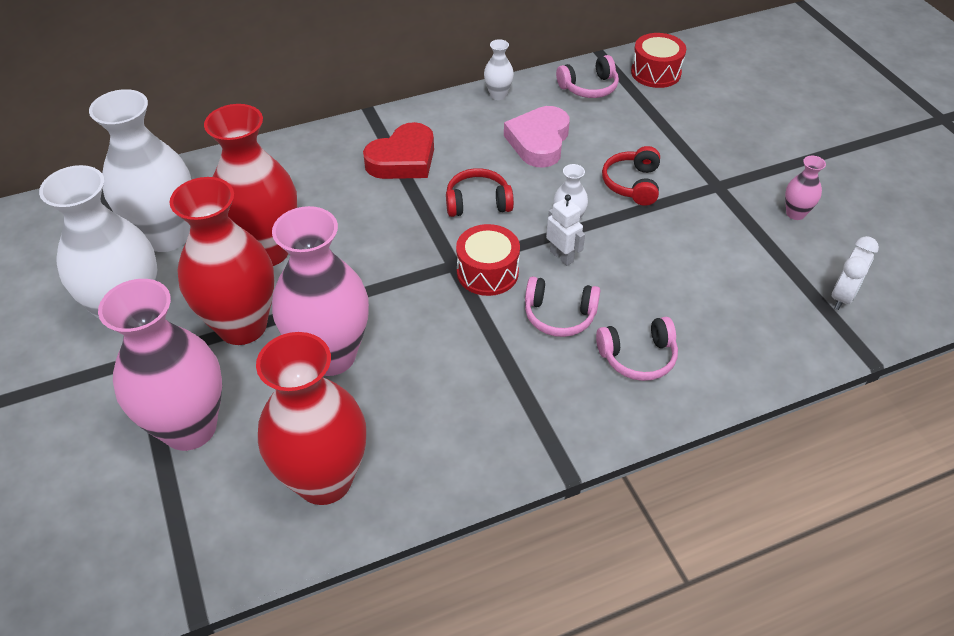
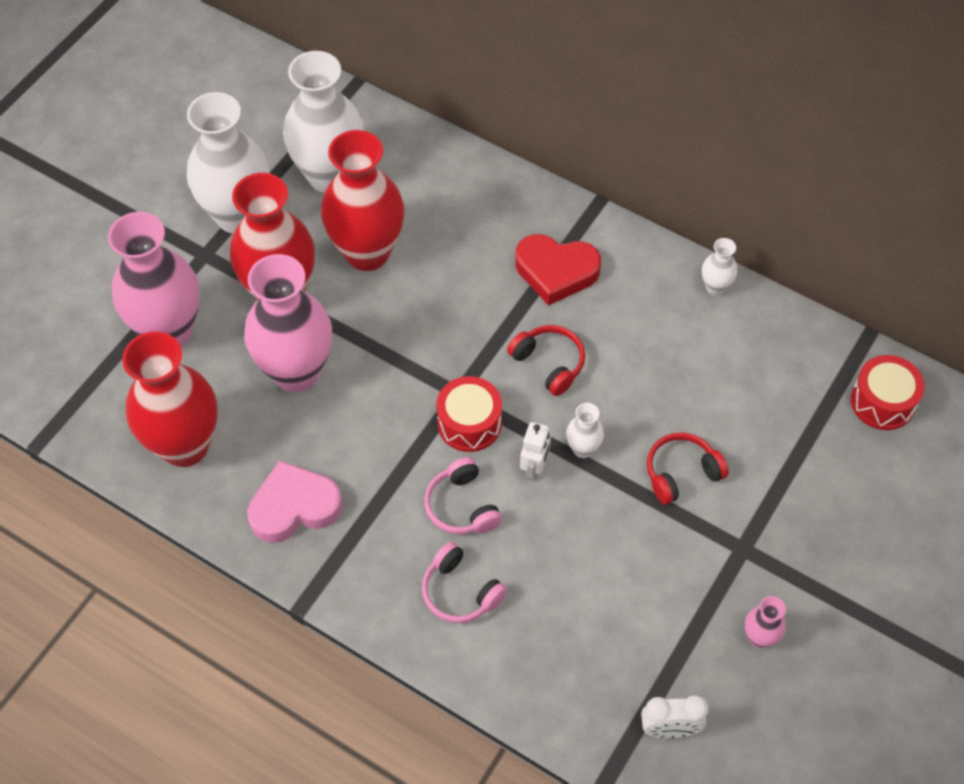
camera: 55 degrees right, 10 degrees up
pink heart [504,106,570,168] -> pink heart moved to [247,460,342,543]
pink headphones [556,55,619,98] -> none

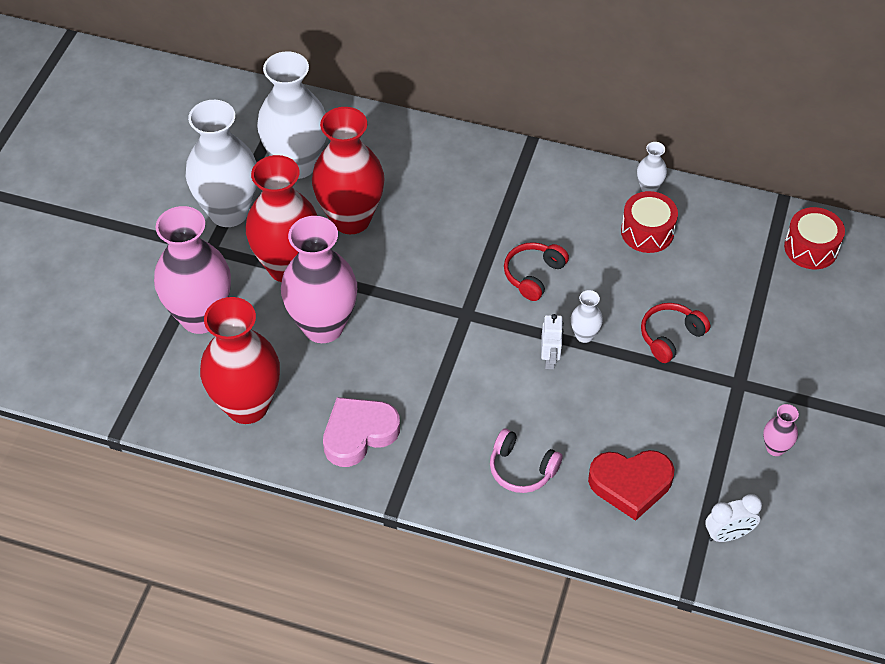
camera: 15 degrees left, 5 degrees down
pink headphones [424,457,502,534] -> none
red drum [436,376,502,452] -> red drum moved to [621,191,678,253]
red headphones [507,325,585,396] -> red headphones turned 90 degrees counterclockwise [504,242,569,301]
red heart [516,234,601,306] -> red heart moved to [588,450,674,521]

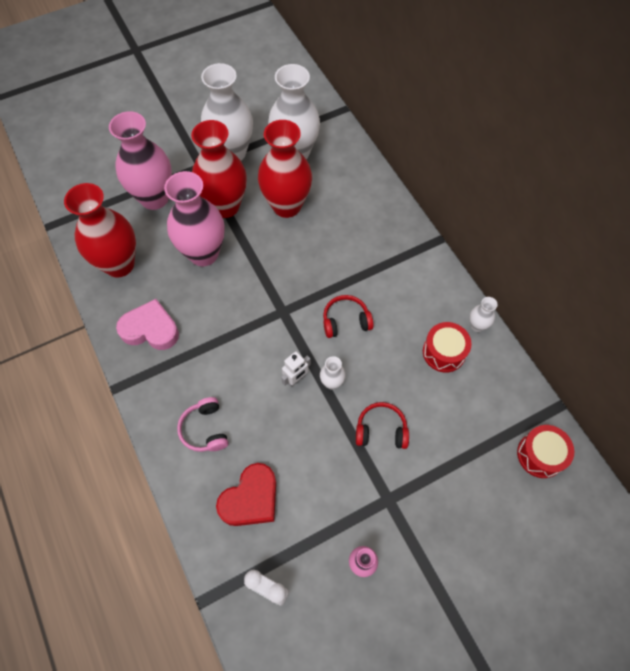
camera: 45 degrees right, 10 degrees up
red heart [588,450,674,521] -> red heart turned 90 degrees counterclockwise [216,463,276,526]

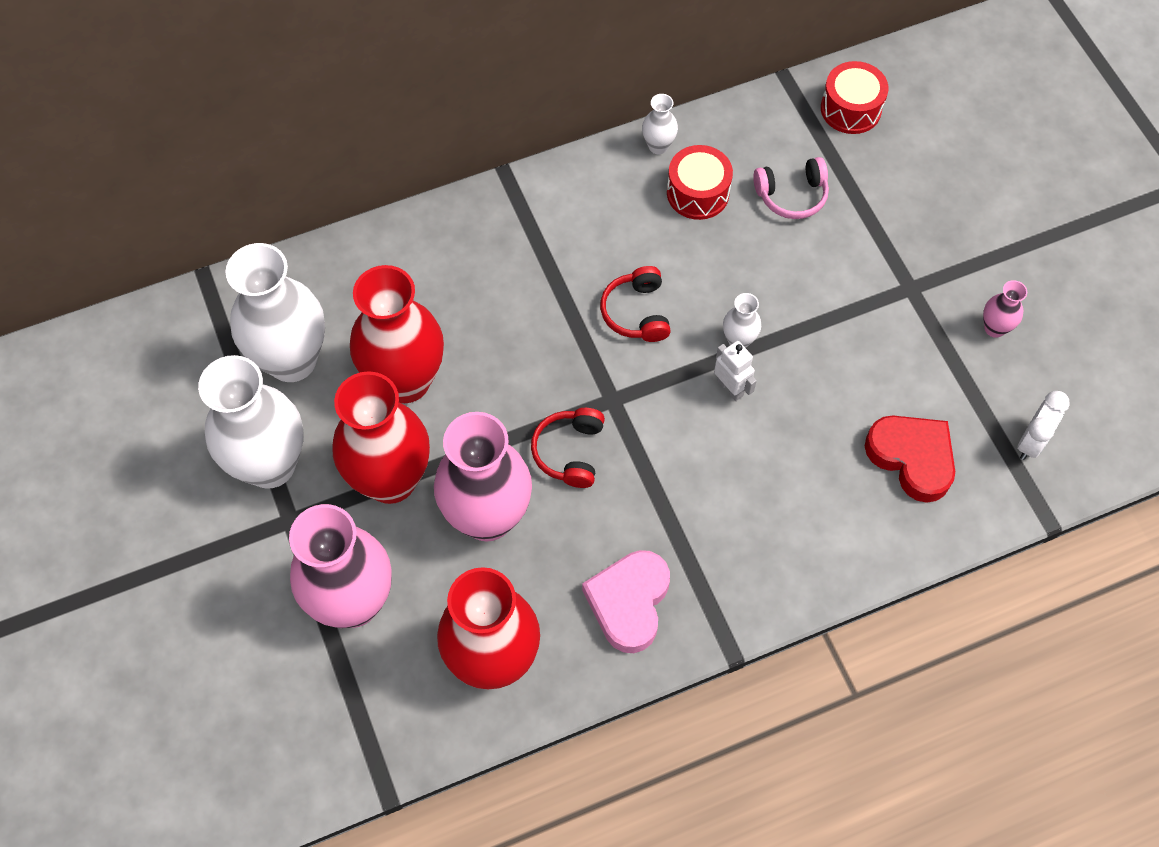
camera: 85 degrees left, 0 degrees up
pink headphones [177,397,228,452] -> pink headphones moved to [753,157,829,219]
red headphones [356,402,409,449] -> red headphones moved to [531,408,605,488]

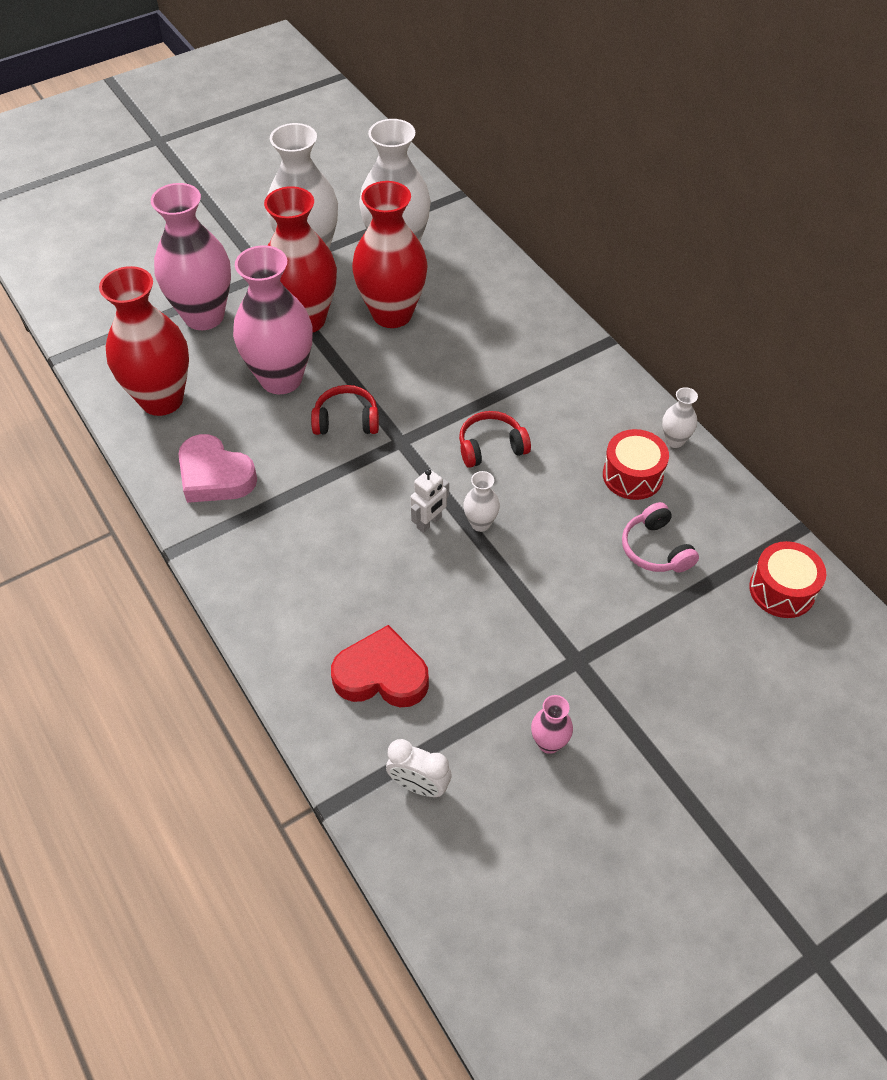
camera: 80 degrees right, 10 degrees down
pink heart [582,550,670,653] -> pink heart turned 150 degrees counterclockwise [178,434,257,503]
red heart [865,416,955,503] -> red heart turned 120 degrees counterclockwise [331,625,429,707]

